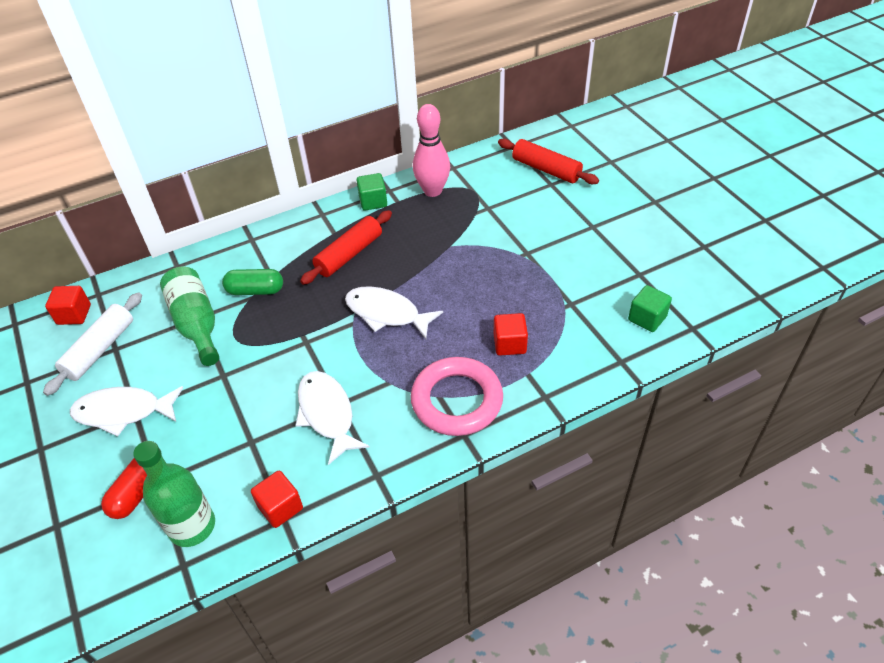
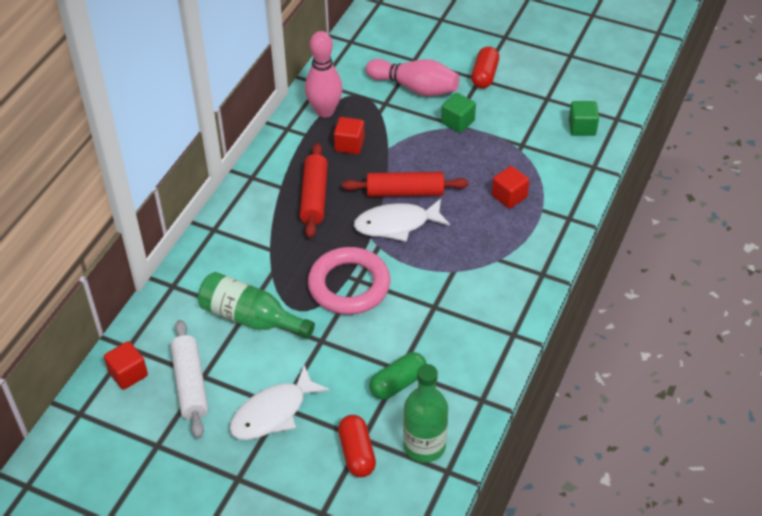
camera: 40 degrees left, 0 degrees up
green capsule [222,269,283,295] -> green capsule moved to [369,352,427,400]
red cube [251,471,303,528] -> red cube moved to [334,117,365,154]
white fish [295,371,370,465] -> none
green cube [356,173,387,211] -> green cube moved to [441,93,476,133]
pink ring [411,357,503,436] -> pink ring moved to [308,247,391,315]
red rolling pin [498,139,599,184] -> red rolling pin moved to [342,172,469,197]
none -> pink bowling pin [366,59,459,96]
none -> red capsule [471,46,499,89]

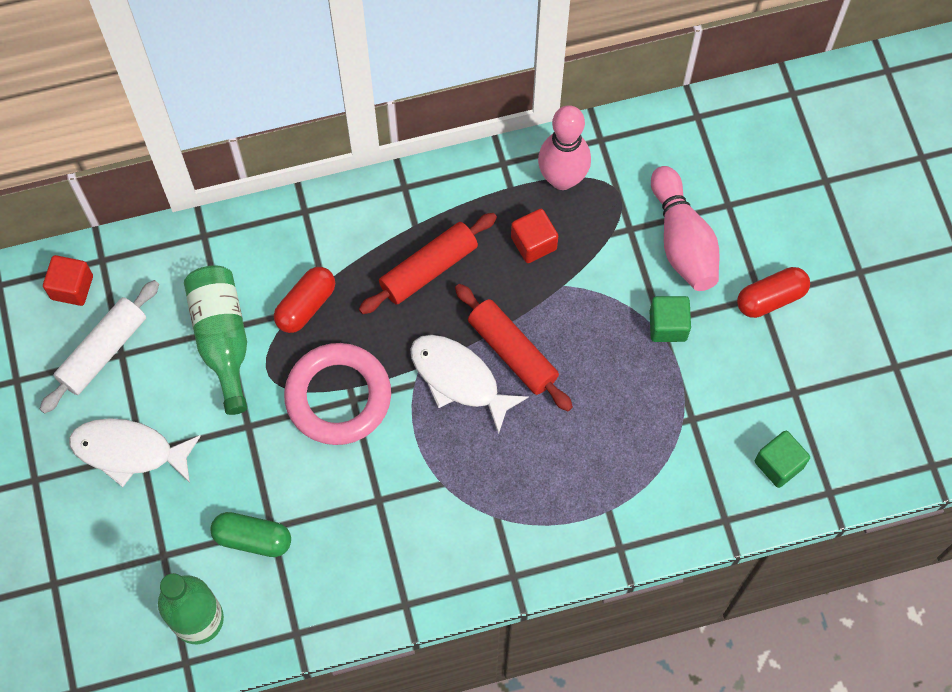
camera: 50 degrees right, 20 degrees up
red capsule [338,415,376,477] -> red capsule moved to [274,267,335,333]
red cube [492,166,530,209] -> none

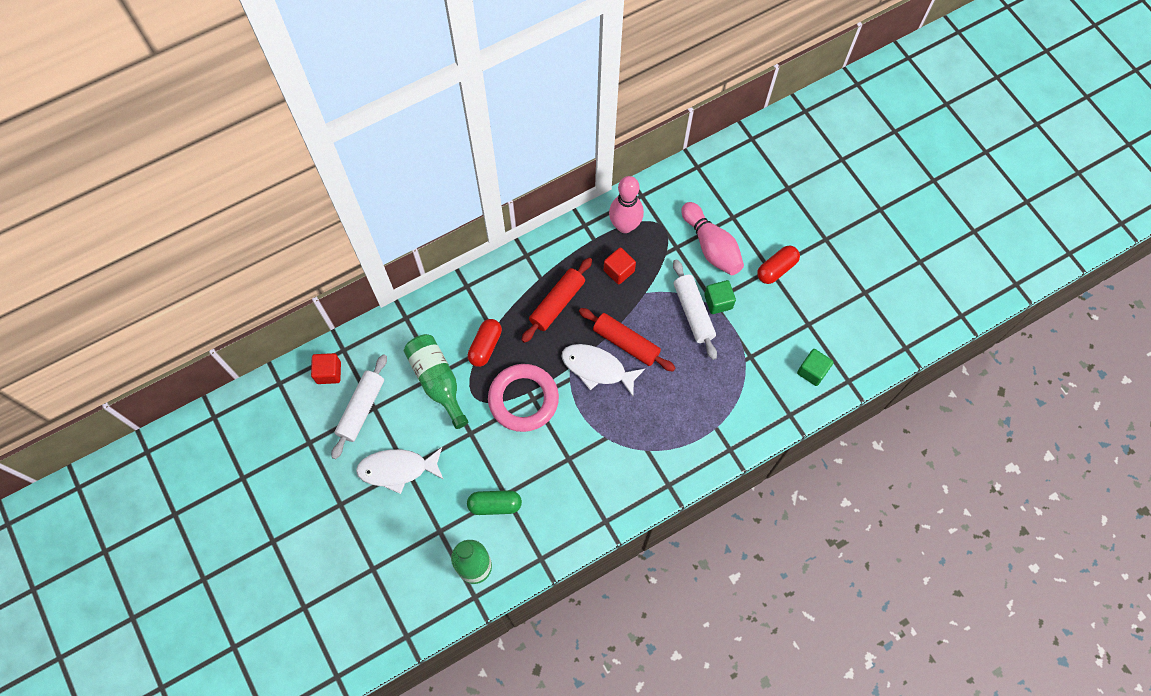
camera: 15 degrees left, 0 degrees up
none -> white rolling pin [673,259,717,360]

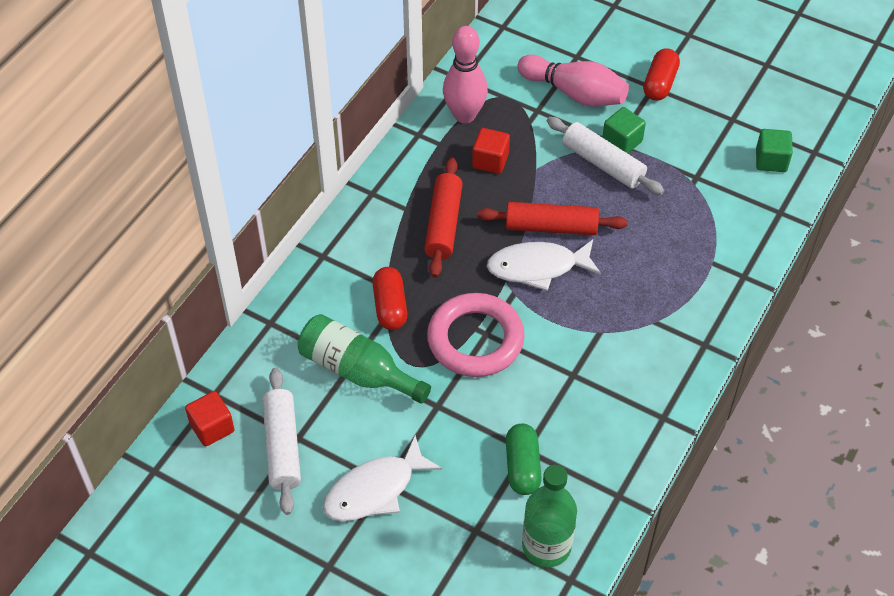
camera: 30 degrees left, 15 degrees down
green capsule [467,490,522,515] -> green capsule turned 60 degrees counterclockwise [506,423,542,495]

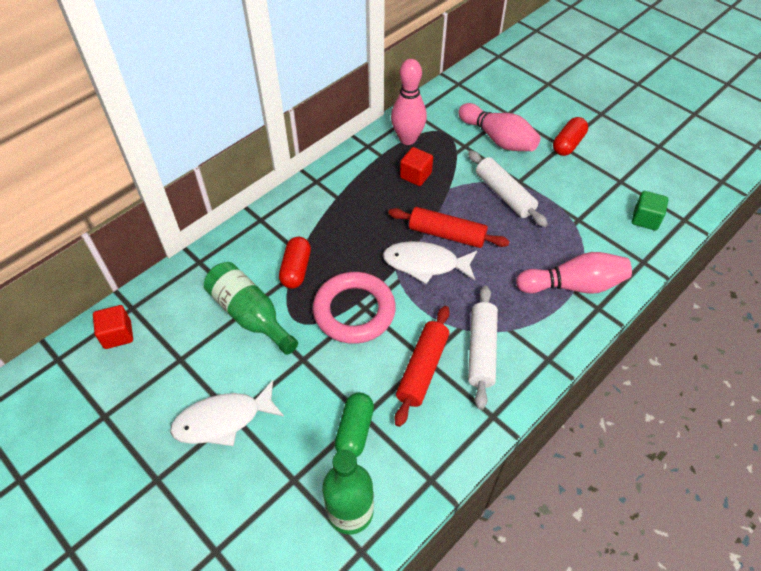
camera: 15 degrees right, 0 degrees up
white rolling pin [262,368,301,515] -> white rolling pin moved to [468,286,498,410]
red rolling pin [424,158,463,278] -> red rolling pin moved to [395,306,450,427]
green cube [602,107,646,153] -> none
none -> pink bowling pin [516,252,632,294]

